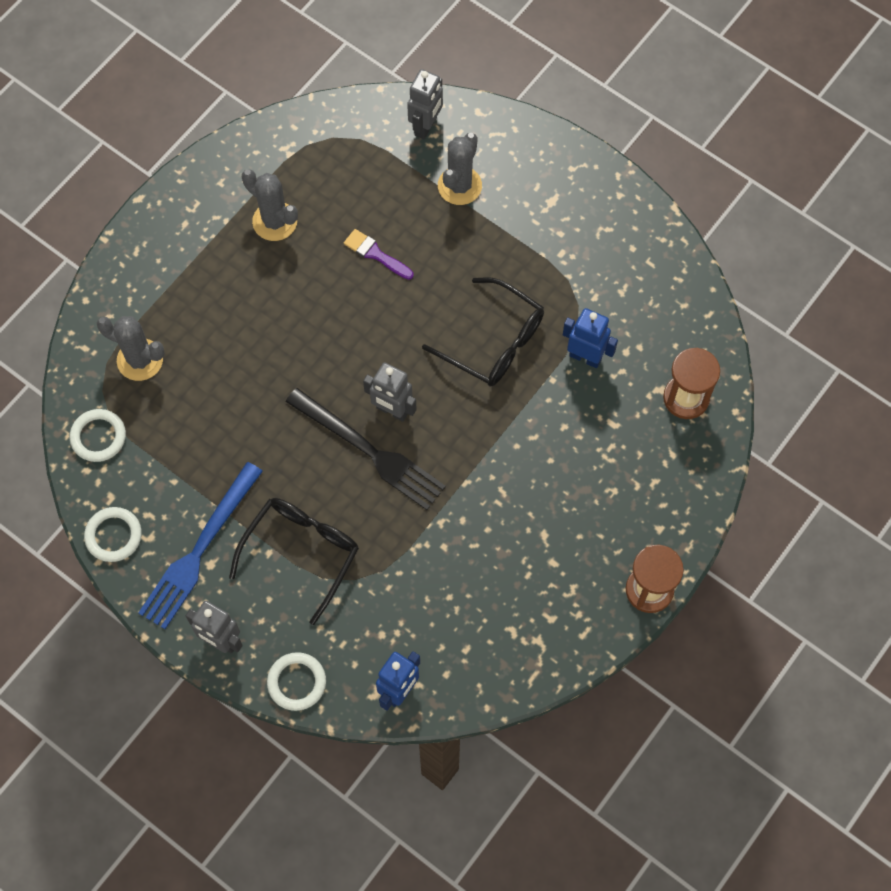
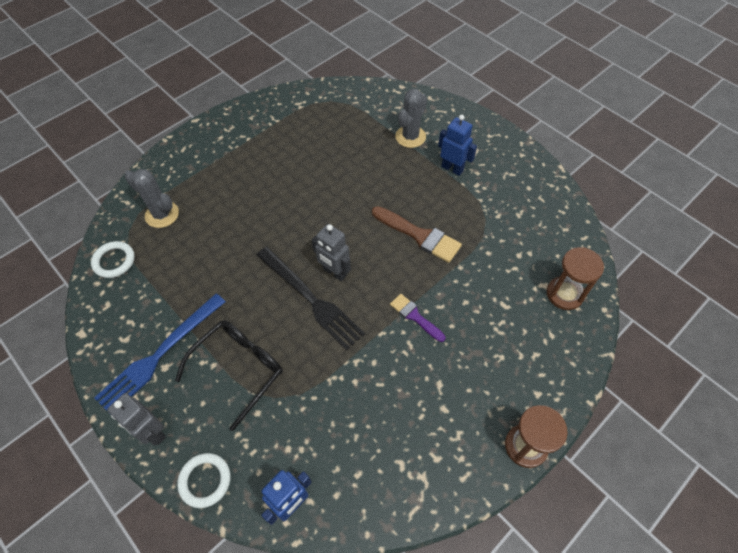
camera: 10 degrees right, 10 degrees down
white ring [84,507,142,562] -> none
grey cactus [242,169,298,241] -> none
purple brush [344,229,414,280] -> purple brush moved to [390,294,445,342]
grey robot [407,69,443,139] -> none
black glasses [422,277,544,387] -> brown brush [372,206,462,263]
blue robot [563,308,618,368] -> blue robot moved to [438,115,477,176]

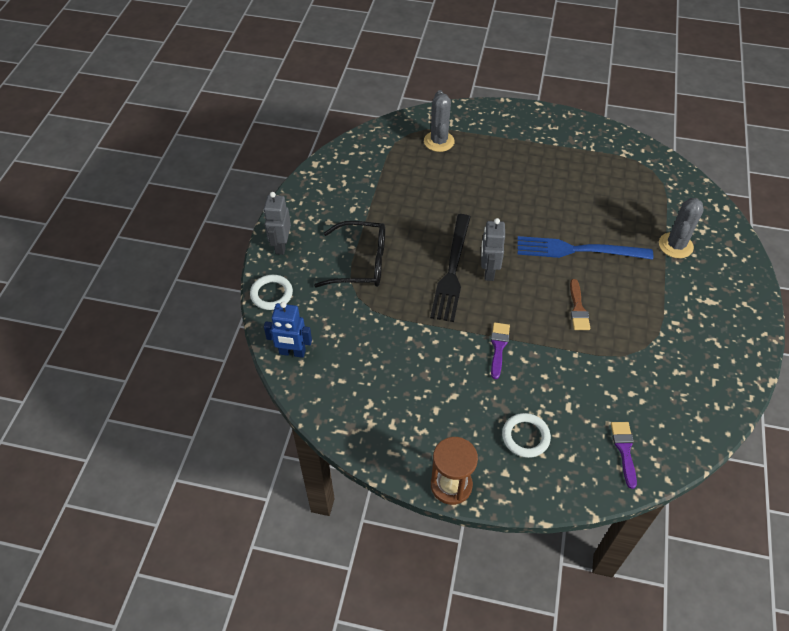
camera: 55 degrees right, 5 degrees down
white ring [91,241,135,278] -> white ring moved to [502,413,551,458]
blue fork [94,293,226,415] -> blue fork moved to [517,236,653,260]
brown brush [372,206,462,263] -> brown brush [570,279,590,330], size x0.61
grey cactus [395,89,427,148] -> grey cactus turned 60 degrees counterclockwise [659,198,704,258]
blue robot [438,115,477,176] -> none
brown hourglass [547,247,604,310] -> purple brush [611,422,637,489]

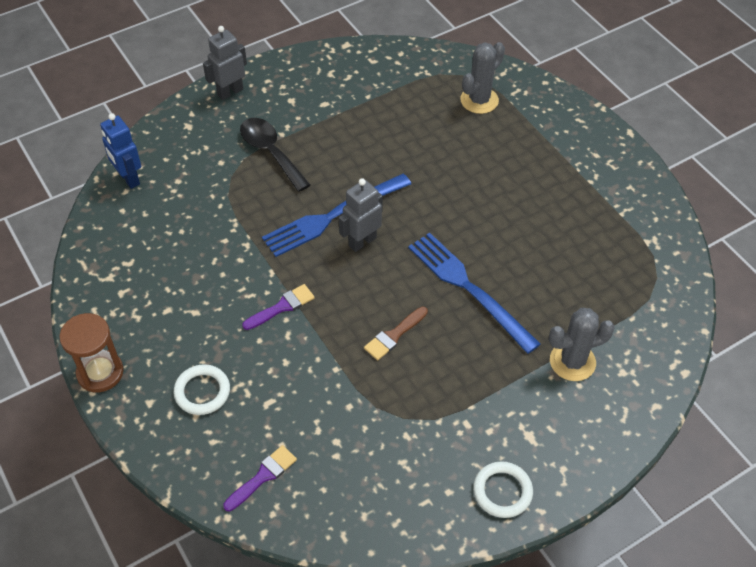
camera: 45 degrees right, 0 degrees up
white ring [250,275,293,310] -> white ring moved to [473,461,533,518]
black glasses [314,221,385,288] -> black spoon [240,118,310,192]
black fork [430,214,471,322] -> blue fork [262,173,411,257]

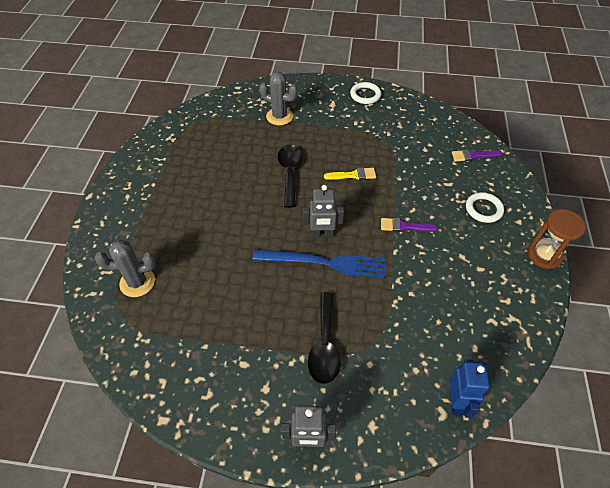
camera: 140 degrees left, 0 degrees up
brown brush [364,307,428,360] -> yellow brush [324,167,376,180]
blue fork [408,233,541,354] -> black spoon [278,145,302,208]

